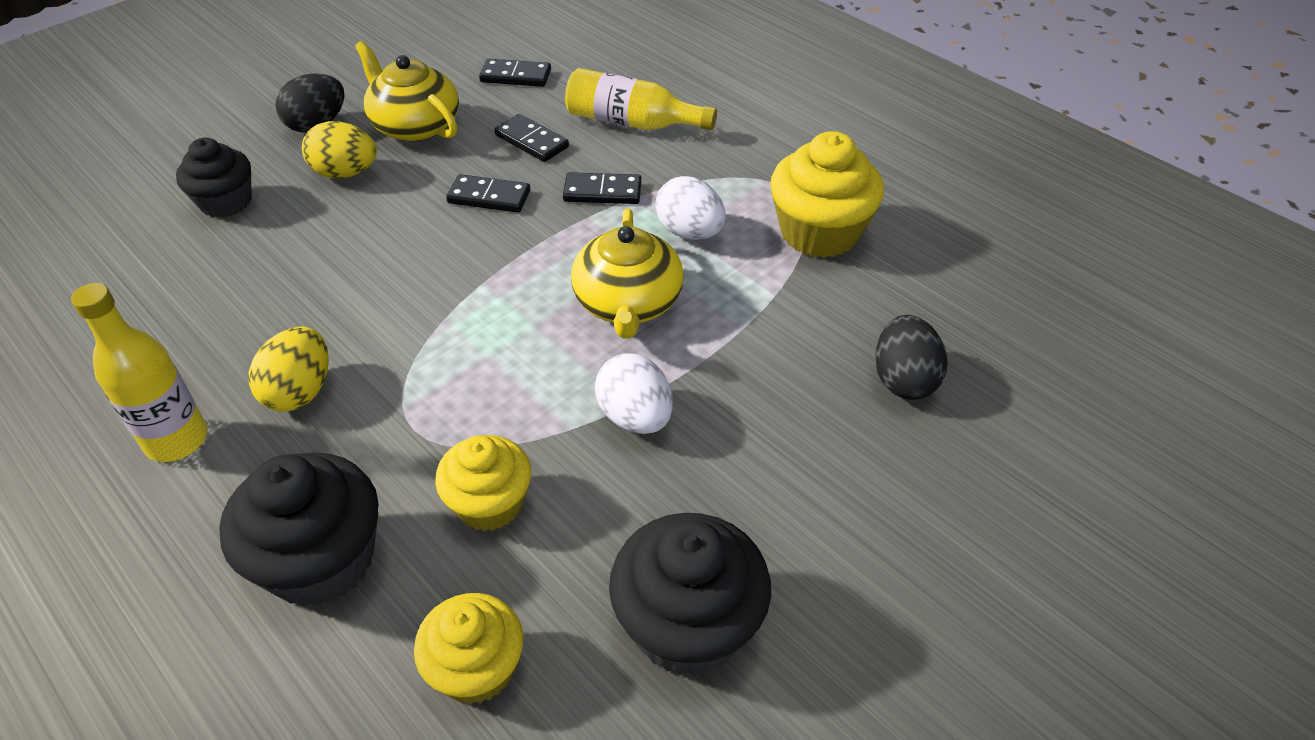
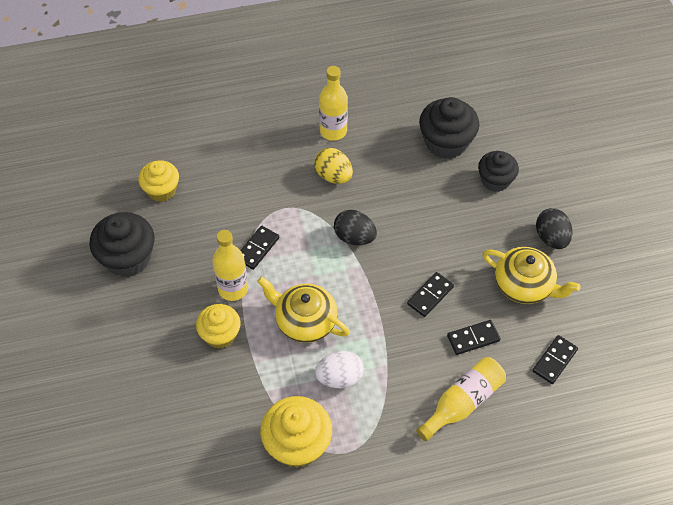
camera: 120 degrees right, 10 degrees up
black cupcake [219,452,379,606] -> black cupcake moved to [419,97,479,159]
yellow egg [302,121,377,178] -> none
yellow teapot [355,41,459,141] -> yellow teapot turned 45 degrees clockwise [482,247,580,304]
yellow cupcake [435,435,531,531] -> yellow cupcake moved to [196,304,241,349]
black domino [563,172,642,204] -> black domino moved to [240,226,279,270]
white egg [595,353,673,434] -> yellow bottle [212,230,248,301]
black egg [875,315,948,400] -> black egg moved to [334,210,377,245]

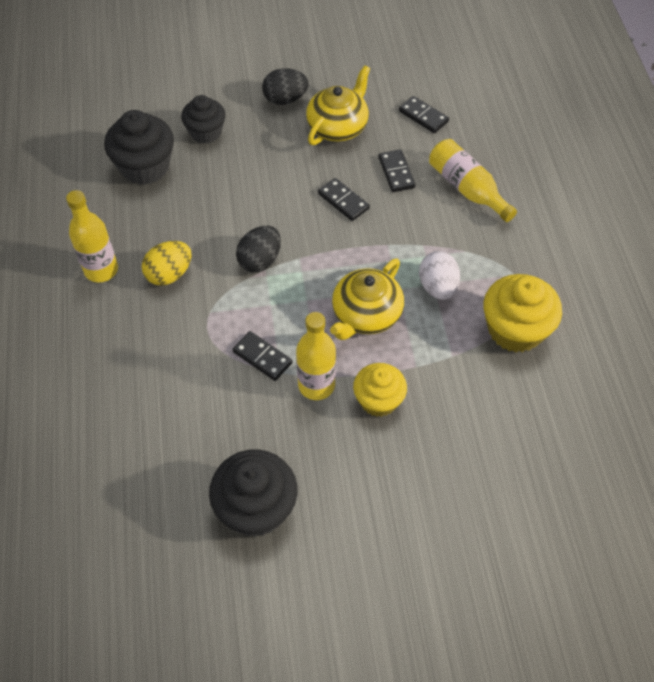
camera: 85 degrees left, 0 degrees up
yellow cupcake [138,160,179,202] -> none

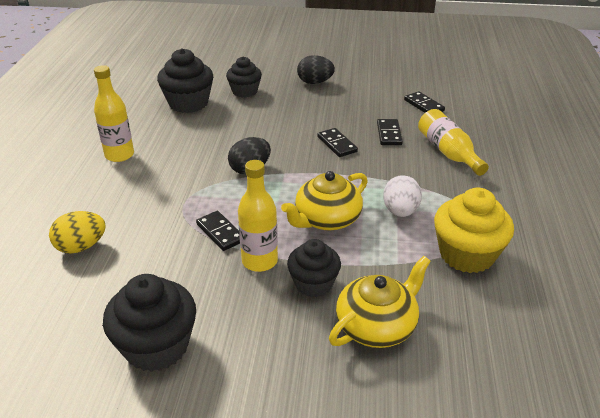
camera: 15 degrees right, 20 degrees down
yellow egg [142,241,192,286] -> yellow egg moved to [49,211,106,254]
yellow teapot [306,65,370,145] -> yellow teapot moved to [329,256,431,348]
yellow cupcake [353,363,407,417] -> black cupcake [287,239,341,297]

